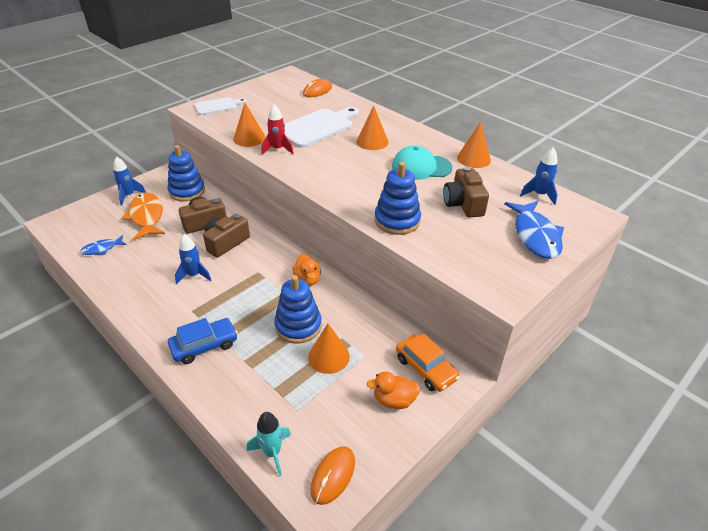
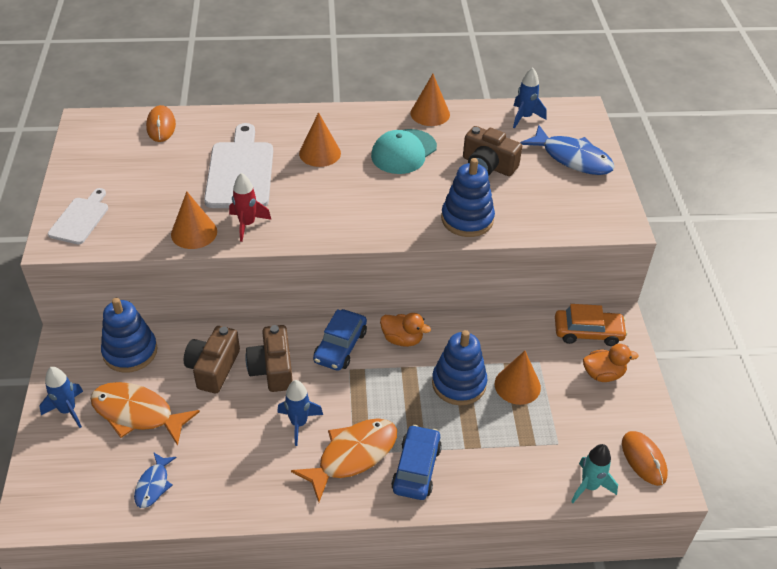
camera: 50 degrees left, 5 degrees up
orange duck [366,372,420,409] -> orange duck turned 135 degrees counterclockwise [583,344,639,382]
none -> orange fish [291,418,397,502]
none -> blue car [313,309,367,371]

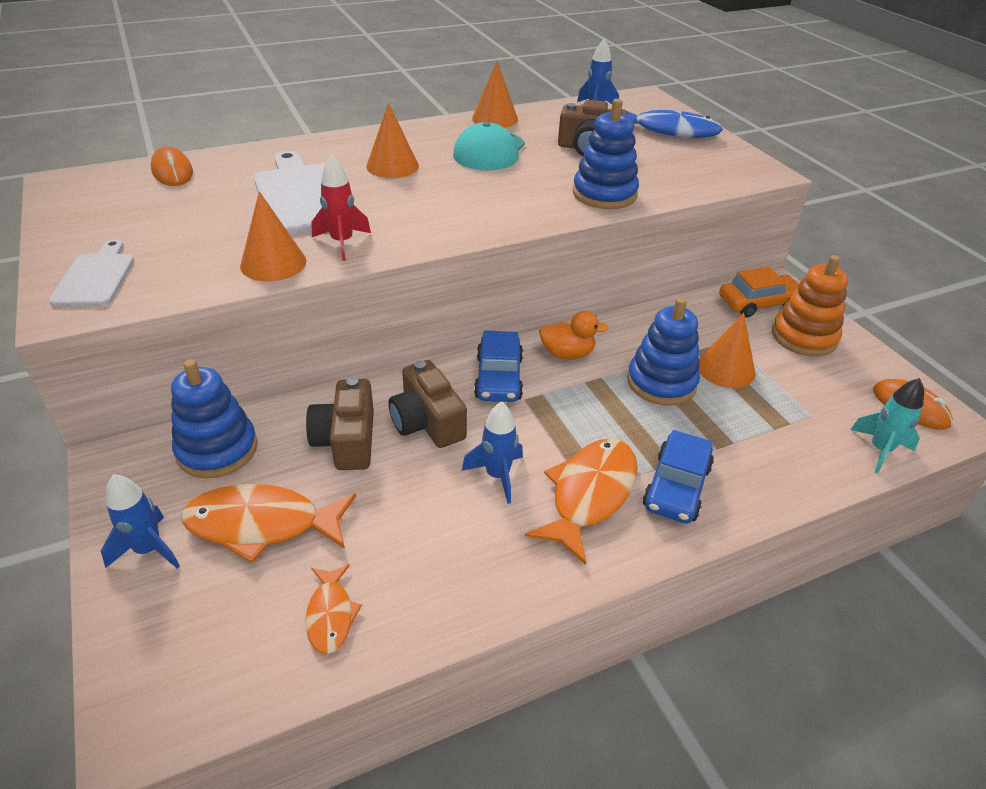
camera: 20 degrees left, 5 degrees down
blue fish [134,453,177,508] -> orange fish [306,564,362,654]
blue car [391,425,442,500] -> blue car turned 150 degrees counterclockwise [643,430,714,524]
orange duck [583,344,639,382] -> orange stacking toy [772,255,848,357]

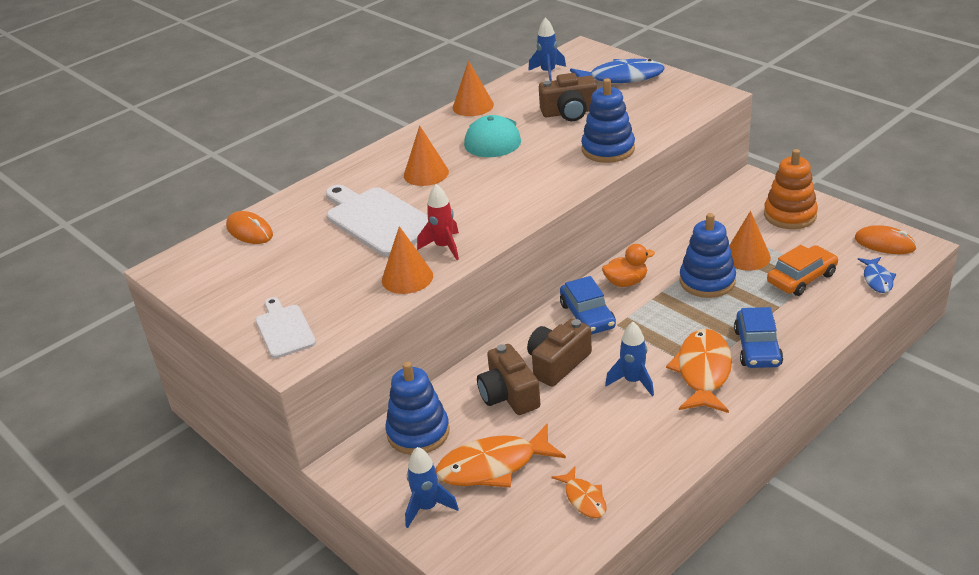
camera: 15 degrees left, 5 degrees down
brown camera [389,360,467,448] -> brown camera turned 90 degrees clockwise [527,319,592,387]
orange car [719,267,799,317] -> orange car moved to [767,245,838,296]
turquoise rocket [850,378,924,474] -> blue fish [858,257,896,293]

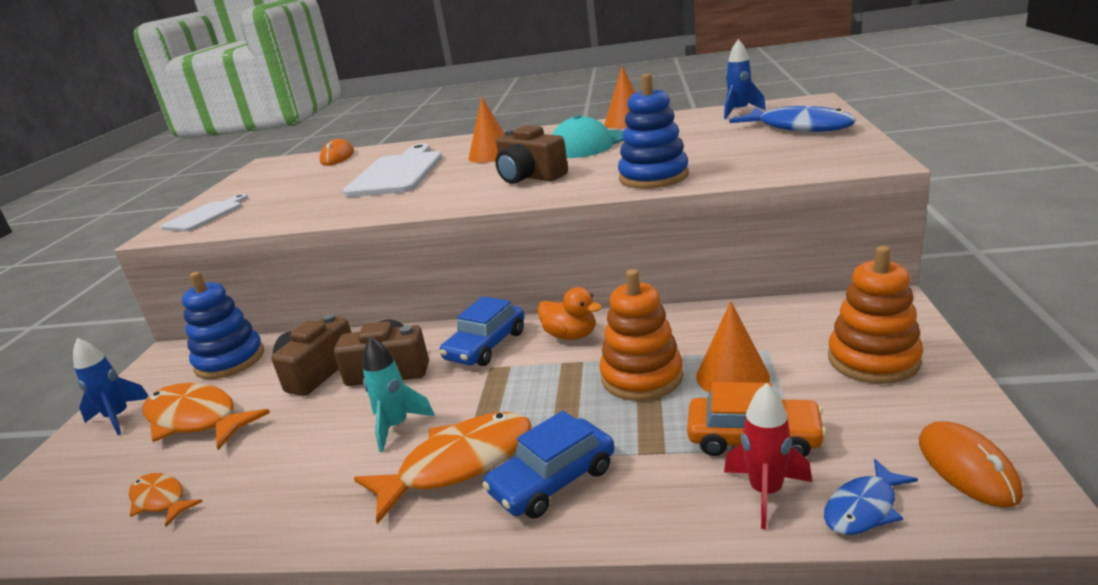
camera: 50 degrees right, 10 degrees down
orange cone [382,226,433,294] -> none
red rocket [417,184,459,260] -> red rocket moved to [724,383,812,529]
brown camera [539,73,597,121] -> brown camera moved to [495,125,568,184]
orange fish [552,467,607,518] -> orange fish turned 105 degrees clockwise [129,473,203,527]
blue rocket [605,322,654,396] -> turquoise rocket [363,336,435,452]
blue stacking toy [679,213,736,298] -> orange stacking toy [599,269,683,401]

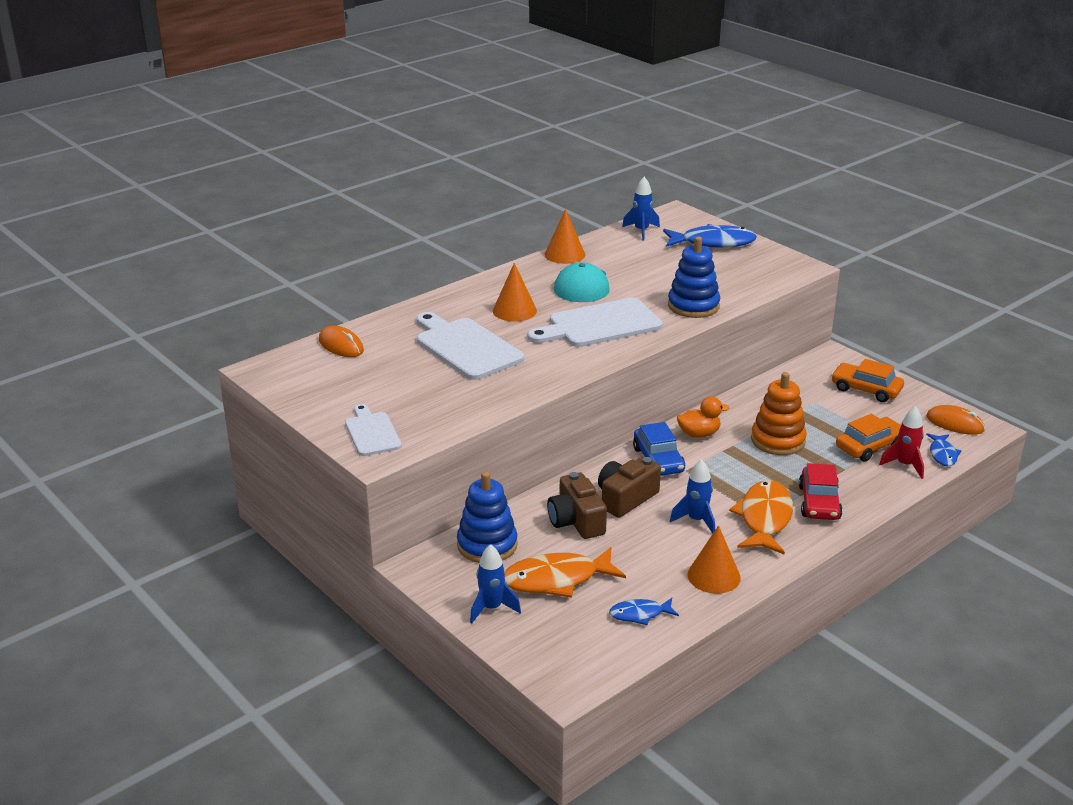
camera: 50 degrees left, 5 degrees up
orange fish [129,473,203,527] -> blue fish [609,598,679,625]
turquoise rocket [363,336,435,452] -> blue rocket [670,459,715,534]
blue car [482,411,614,518] -> red car [799,463,843,520]
brown camera [495,125,568,184] -> white cutting board [528,298,663,347]
orange cone [696,302,770,393] -> orange cone moved to [687,525,741,594]
orange stacking toy [828,246,923,384] -> orange car [831,359,904,402]

